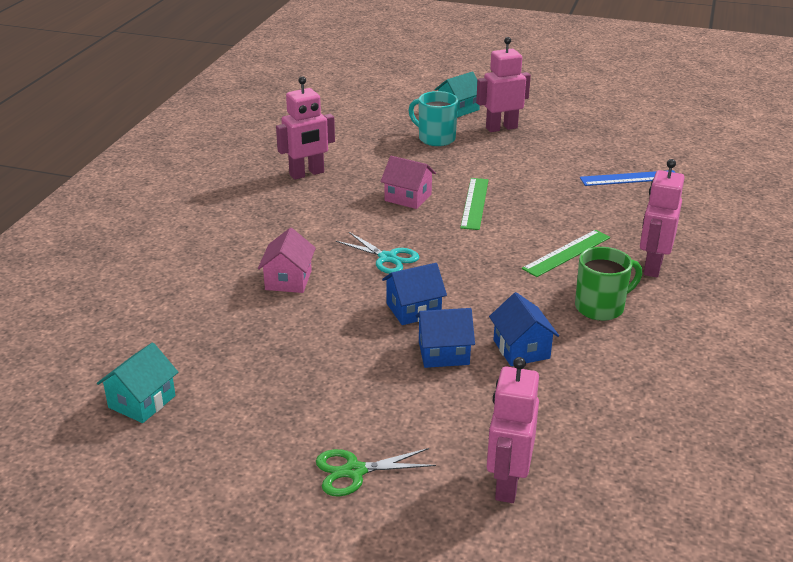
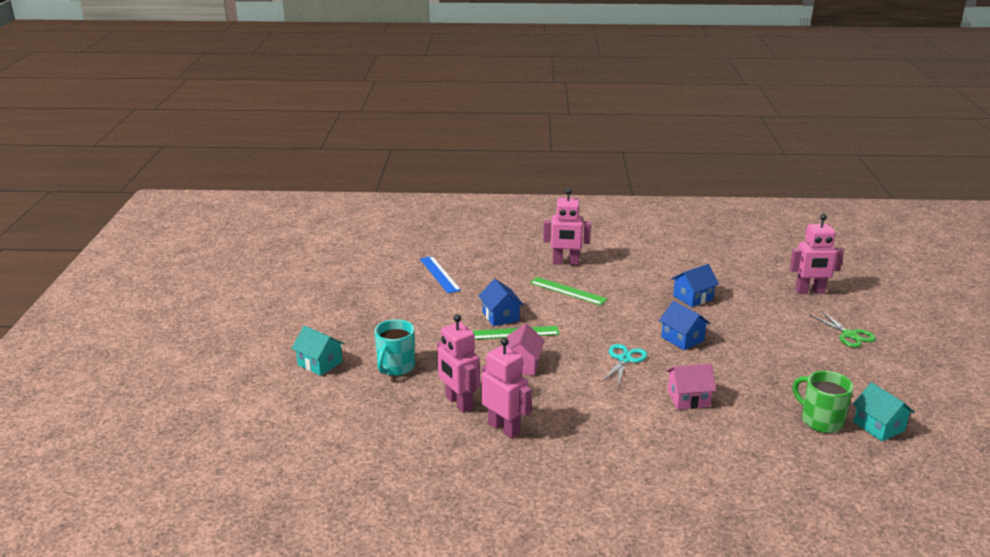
camera: 105 degrees left, 5 degrees down
turquoise house [97,343,178,423] -> turquoise house turned 45 degrees clockwise [853,382,915,441]
blue house [416,308,475,368] -> blue house moved to [478,279,524,326]
pink robot [476,37,531,132] -> pink robot moved to [437,314,479,413]
green mug [575,247,642,321] -> green mug moved to [793,371,853,433]

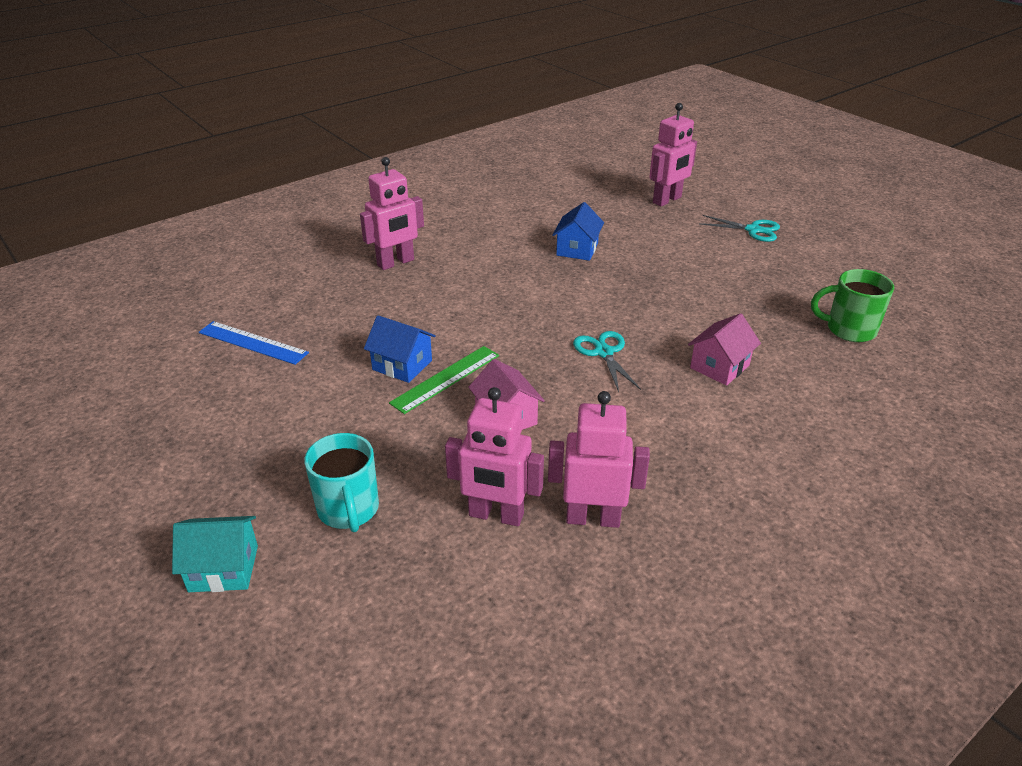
camera: 40 degrees left, 10 degrees up
green ruler [530,277,607,305] -> none
blue house [659,301,710,350] -> none
green scissors [810,310,876,347] -> turquoise scissors [699,215,780,242]
turquoise house [853,382,915,441] -> none

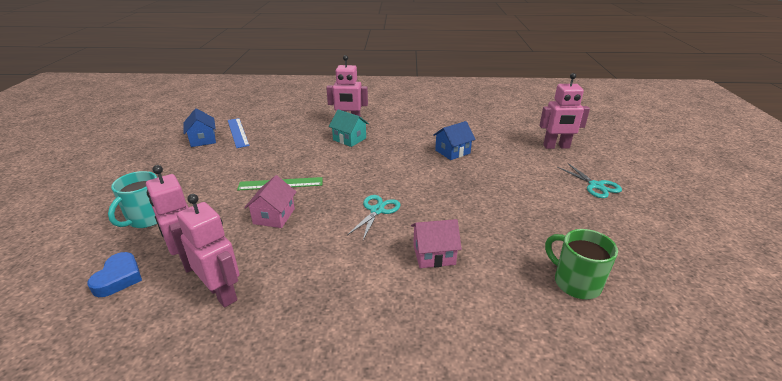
camera: 40 degrees right, 5 degrees down
turquoise house [172,516,258,592] -> turquoise house moved to [329,109,369,147]
blue house [364,315,436,383] -> blue house moved to [183,108,216,147]
none -> blue heart [87,252,142,297]

